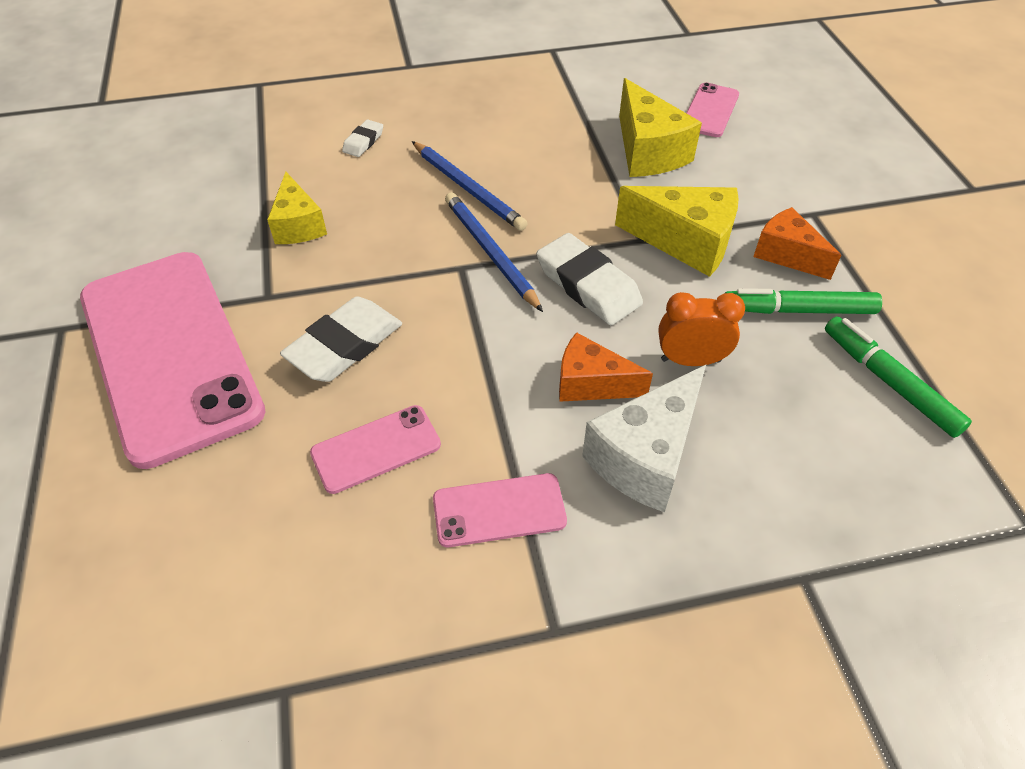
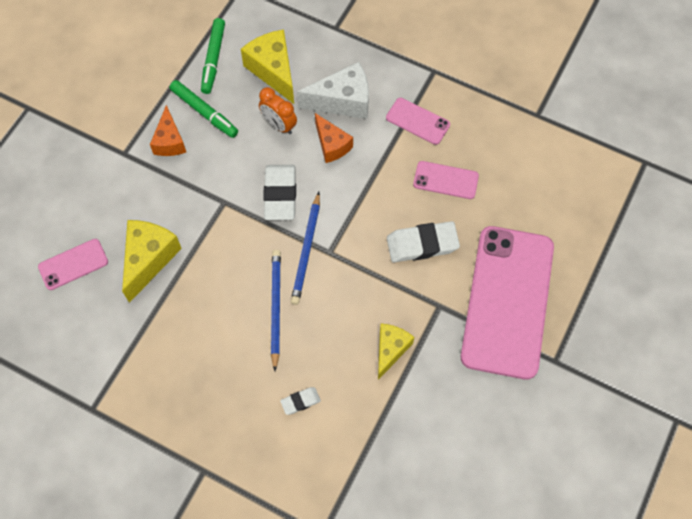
camera: 140 degrees left, 15 degrees up
yellow cheese [615,186,739,277] -> yellow cheese moved to [241,30,294,104]

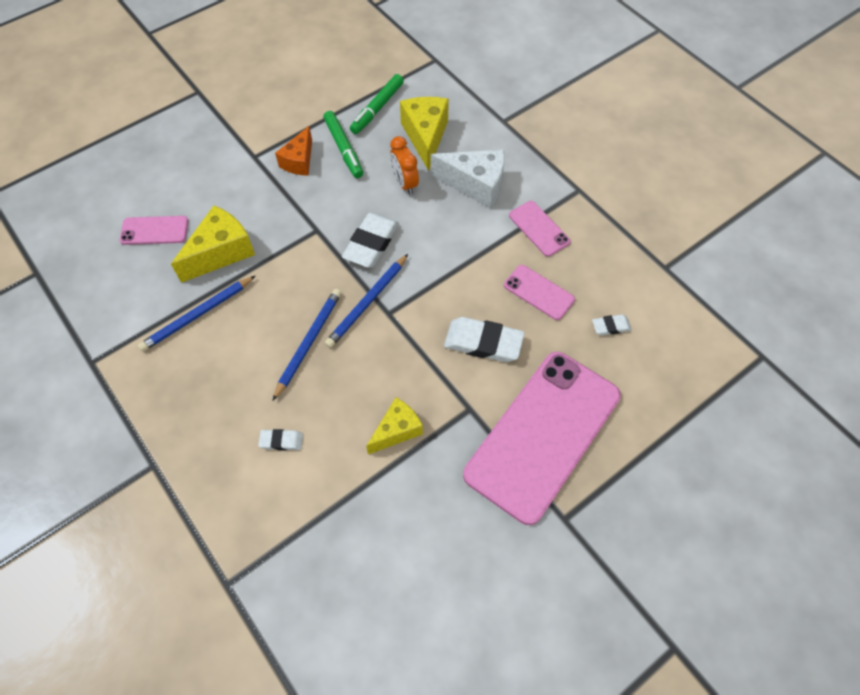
camera: 25 degrees right, 5 degrees down
orange cheese [315,113,353,163] -> none
none -> blue pencil [138,276,255,352]
none -> white eraser [592,314,632,336]

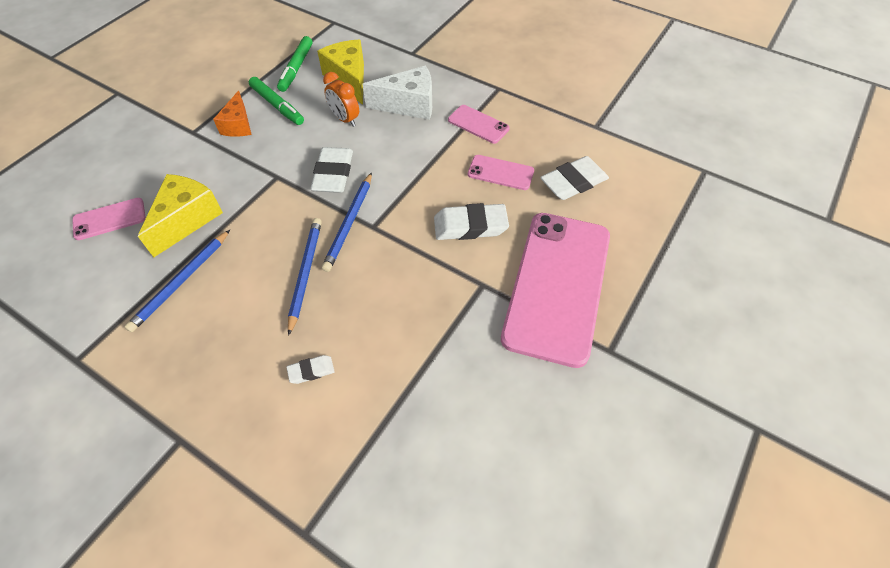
camera: 20 degrees left, 5 degrees down
yellow cheese [366,398,423,455] -> none
white eraser [592,314,632,336] -> white eraser [540,156,609,200], size x1.94

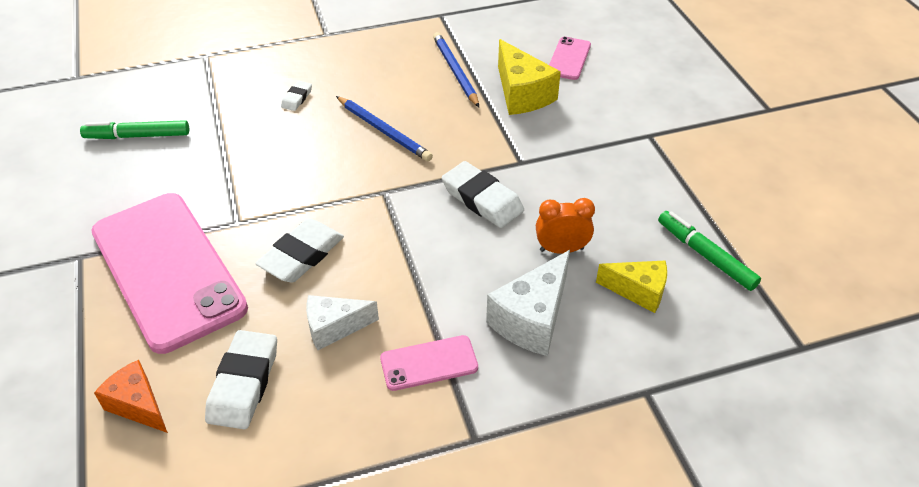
camera: 130 degrees right, 10 degrees down
orange cheese [213,91,252,137] -> orange cheese moved to [94,360,168,433]
green marker [249,77,304,125] -> green marker moved to [80,120,189,139]
yellow cheese [317,40,364,105] -> yellow cheese [596,261,667,313], size x0.66
blue pencil [322,172,372,272] -> none
pink phone [468,155,534,190] -> white cheese [306,295,379,350]

